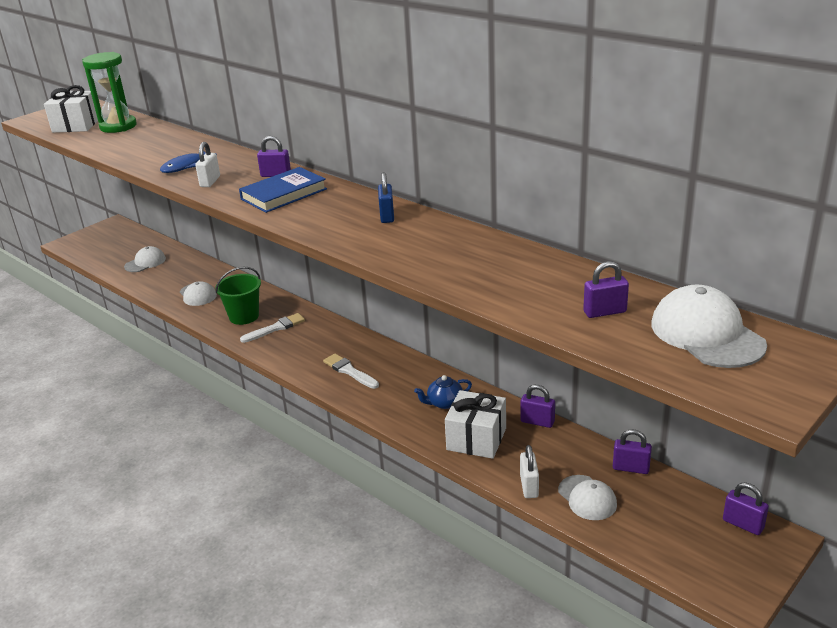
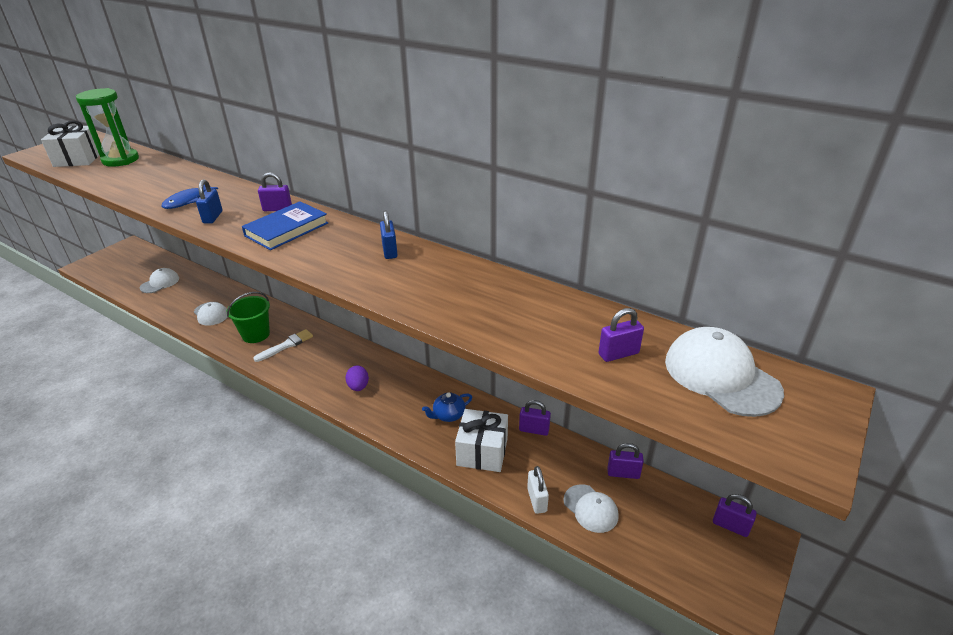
camera: 10 degrees left, 5 degrees up
white padlock [195,142,220,187] -> blue padlock [196,179,223,224]
white brush [323,354,379,389] -> purple egg [346,366,369,391]

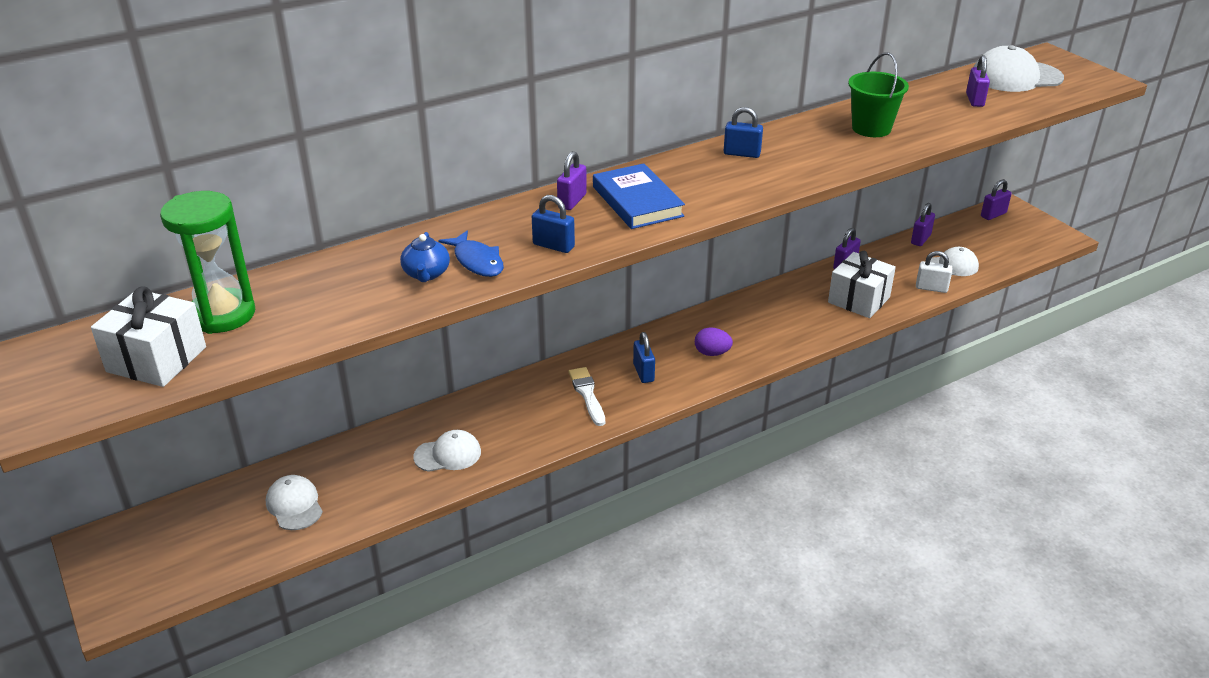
camera: 65 degrees left, 0 degrees up
green bucket [227,292,270,343] -> green bucket moved to [848,52,909,137]
blue teapot [422,392,472,422] -> blue teapot moved to [400,232,450,282]
none -> blue padlock [633,332,655,383]

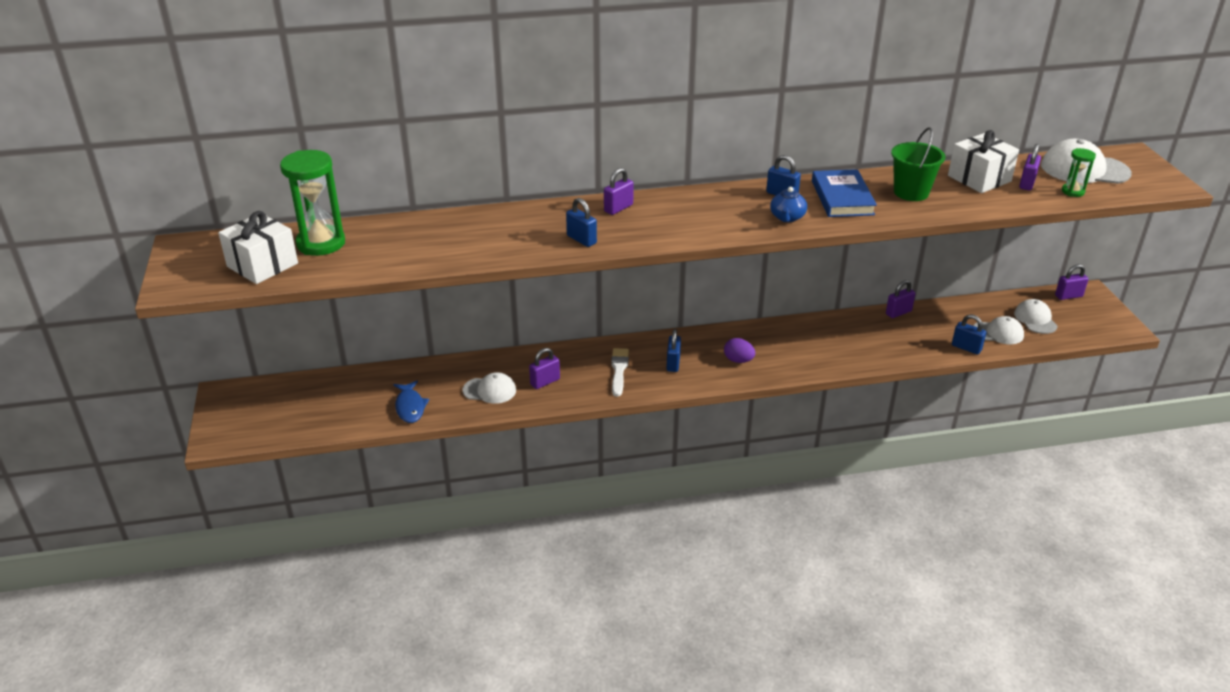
camera: 20 degrees right, 0 degrees up
white cap [266,475,323,530] -> white cap moved to [1014,299,1058,334]
blue teapot [400,232,450,282] -> blue teapot moved to [770,187,807,222]
blue fish [438,231,504,277] -> blue fish moved to [393,380,429,423]
blue book [593,163,685,229] -> blue book moved to [812,169,877,217]
white gift [828,251,896,318] -> white gift moved to [948,130,1019,193]
purple padlock [911,203,935,246] -> purple padlock moved to [529,348,560,389]
white padlock [916,251,952,293] -> blue padlock [952,314,986,354]
none -> green hourglass [1062,148,1096,197]

